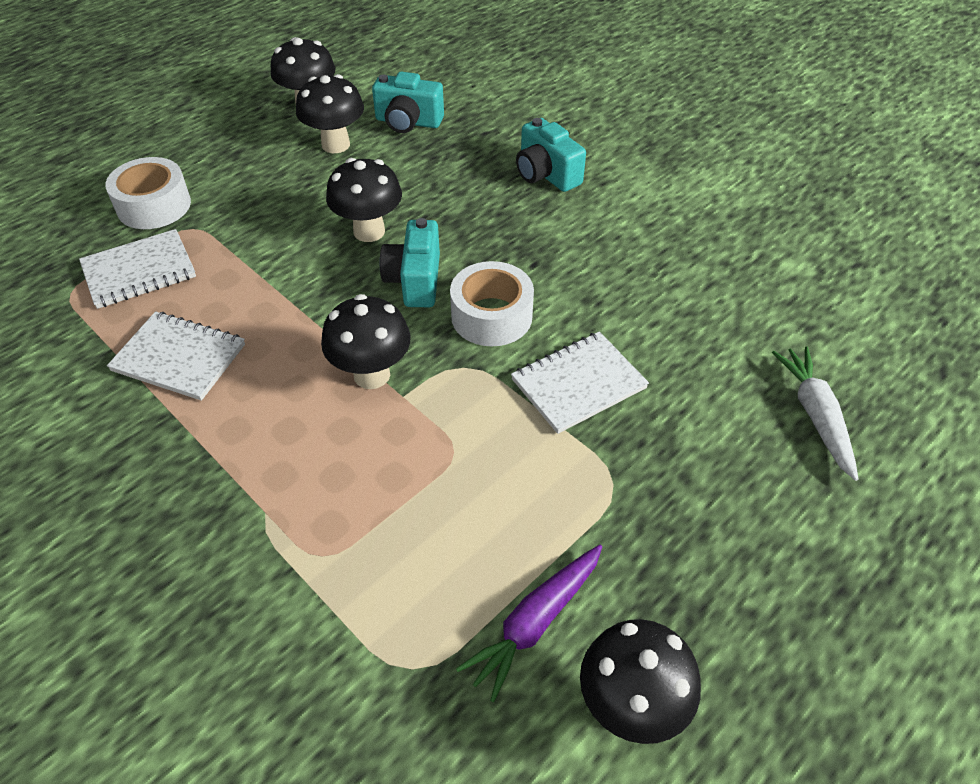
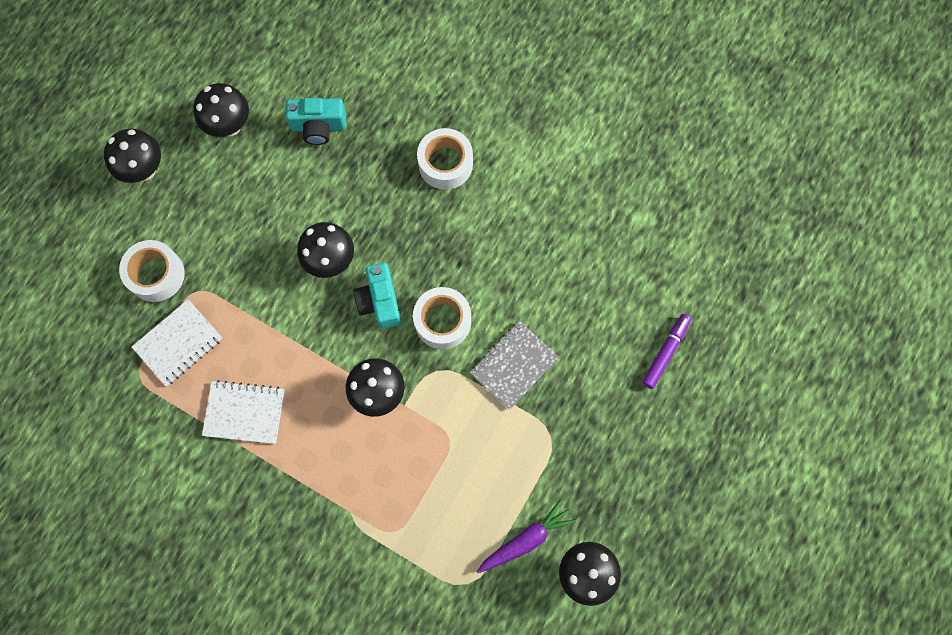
camera: 15 degrees left, 25 degrees up
black mushroom [296,74,364,153] -> black mushroom moved to [104,129,161,183]
purple carrot [456,544,602,702] -> purple carrot turned 150 degrees counterclockwise [477,499,576,573]
white notebook [511,331,649,434] -> grey notebook [470,321,559,410]
turquoise camera [516,118,586,192] -> white tape [417,128,473,190]
white carrot [772,346,858,481] -> purple marker [642,314,691,389]

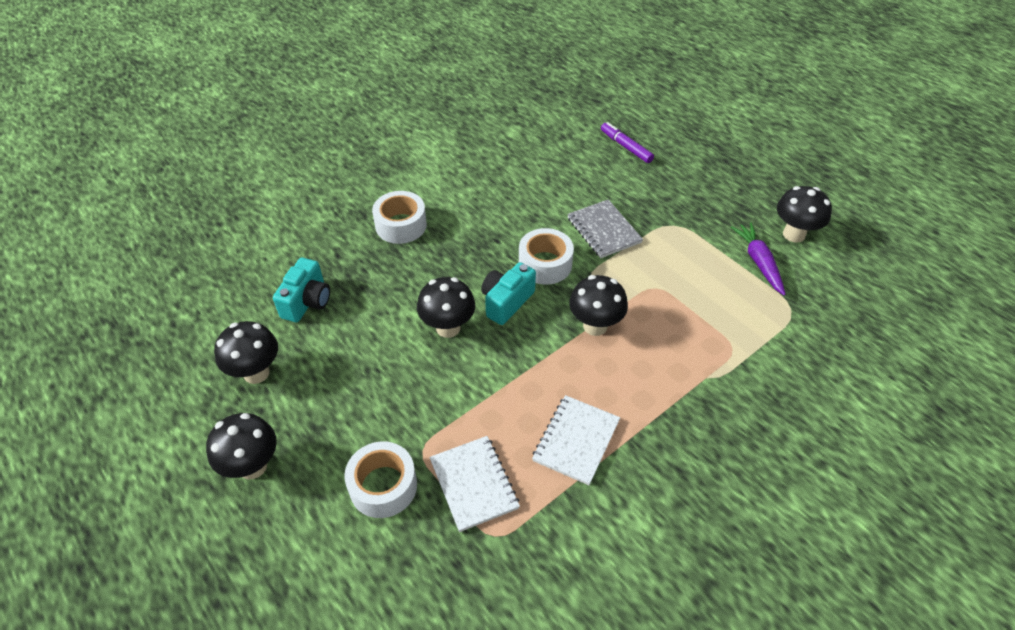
camera: 70 degrees left, 25 degrees down
turquoise camera [353,263,401,329] -> turquoise camera turned 120 degrees clockwise [481,262,536,325]

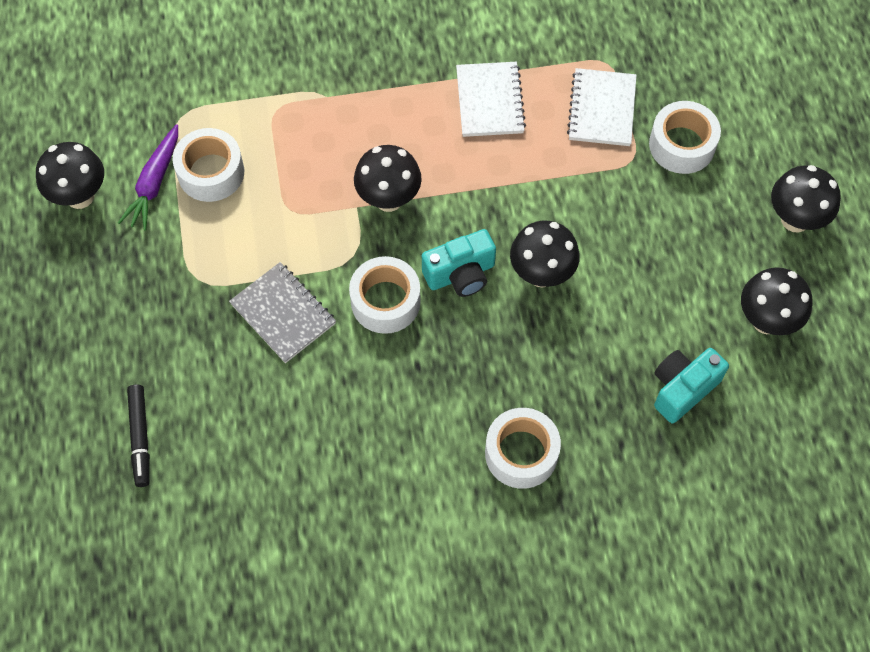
camera: 150 degrees left, 15 degrees up
white notebook [532,395,620,485] -> white notebook turned 60 degrees counterclockwise [456,62,526,137]
grey notebook [567,199,643,258] -> grey notebook turned 45 degrees counterclockwise [229,262,336,363]
purple marker [601,122,654,163] -> black marker [127,384,150,487]
none -> white tape [173,128,244,202]

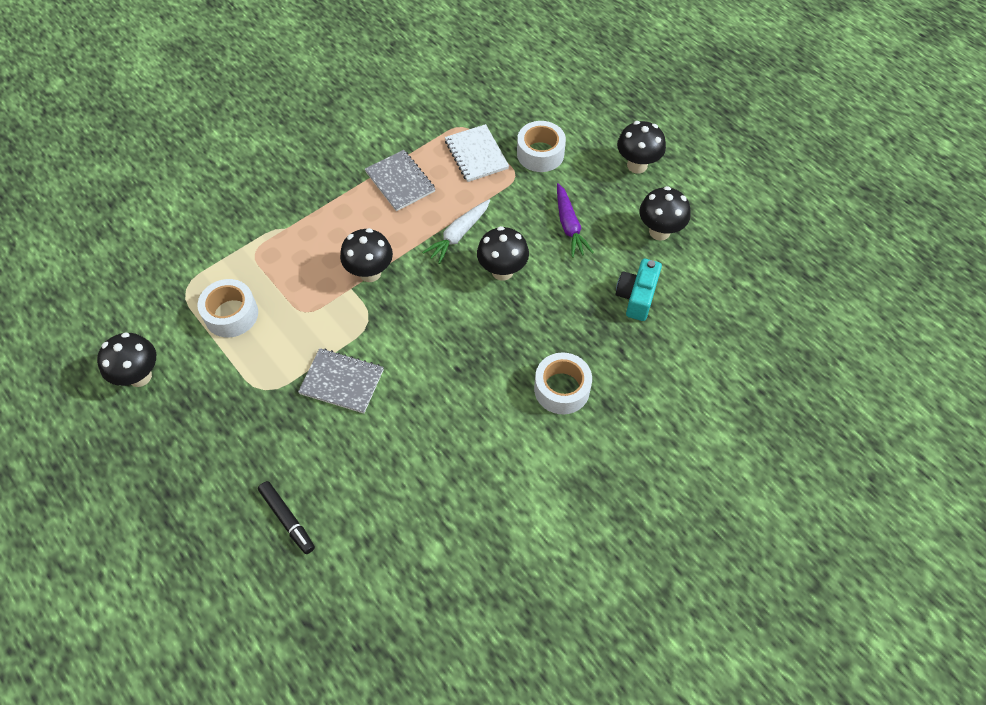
camera: 30 degrees left, 5 degrees down
purple carrot [118,124,178,231] -> purple carrot moved to [557,183,594,258]
white tape [349,256,421,334] -> none
turquoise camera [422,229,496,297] -> none
white notebook [456,62,526,137] -> grey notebook [365,150,435,211]
none -> white carrot [422,199,490,264]

